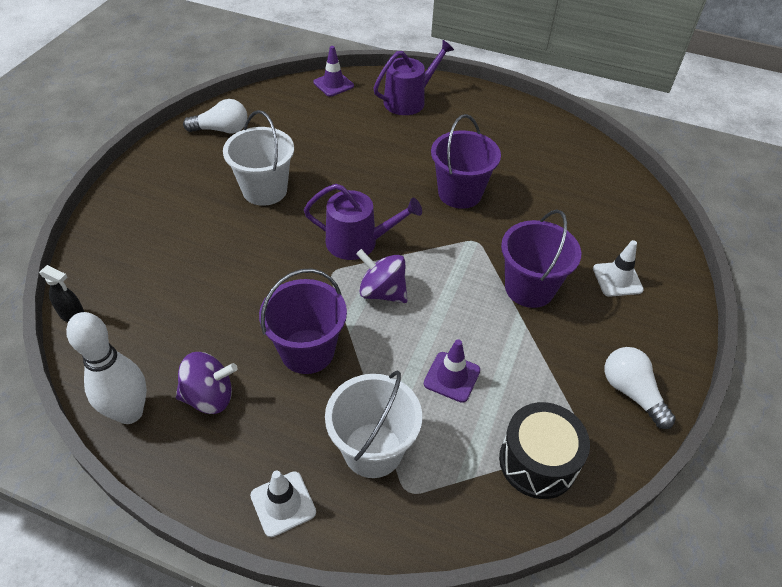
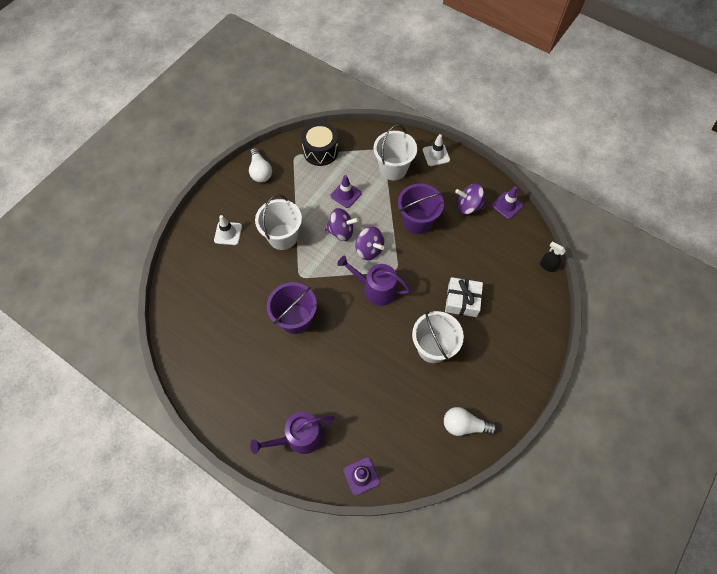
camera: 165 degrees left, 15 degrees up
white bowling pin [66,312,147,424] -> purple traffic cone [492,186,523,219]
purple bucket [501,210,581,308] -> white bucket [255,195,302,250]
none -> purple spinning top [325,208,359,241]
none -> white gift [445,277,483,317]

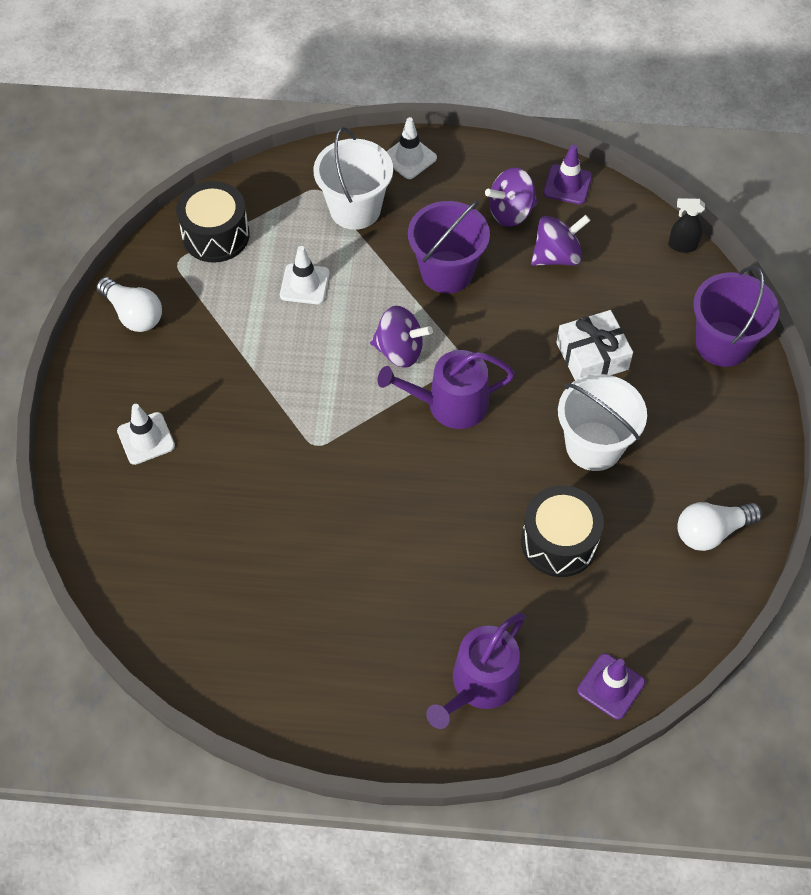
camera: 30 degrees left, 5 degrees down
white bucket [255,195,302,250] -> none
purple bucket [267,282,317,334] -> purple bucket moved to [693,265,779,367]
purple spinning top [325,208,359,241] -> purple spinning top moved to [531,215,591,266]
purple traffic cone [331,175,362,208] -> white traffic cone [280,246,330,304]
none -> black drum [521,485,604,577]

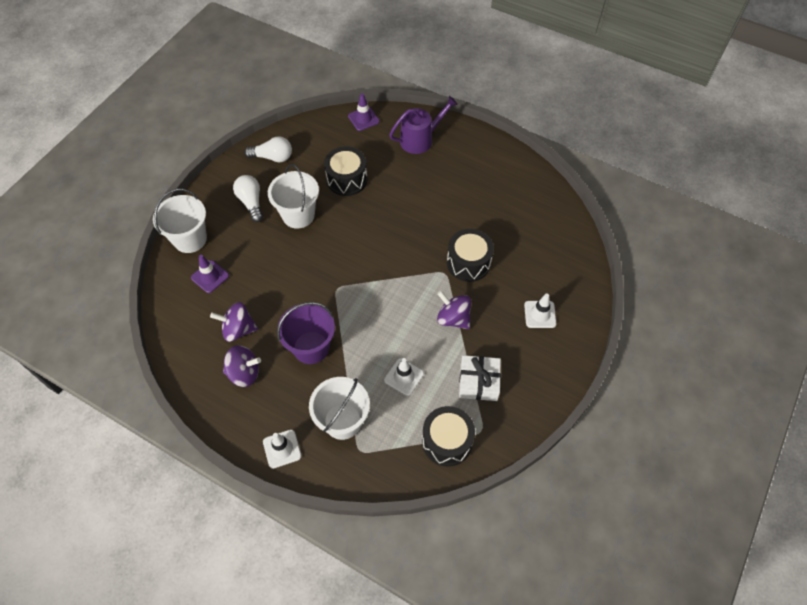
camera: 155 degrees left, 0 degrees up
white light bulb [96,277,162,332] -> white light bulb moved to [233,175,263,222]
purple spinning top [370,306,433,368] -> purple spinning top moved to [437,291,471,329]
purple watering can [378,350,515,429] -> none
purple traffic cone [543,145,592,205] -> purple traffic cone moved to [191,255,229,293]
white gift [556,310,633,380] -> white gift moved to [459,355,501,401]
black spray bottle [668,198,705,253] -> none
purple bucket [693,265,779,367] -> white bucket [153,189,207,253]
none -> black drum [447,229,494,282]

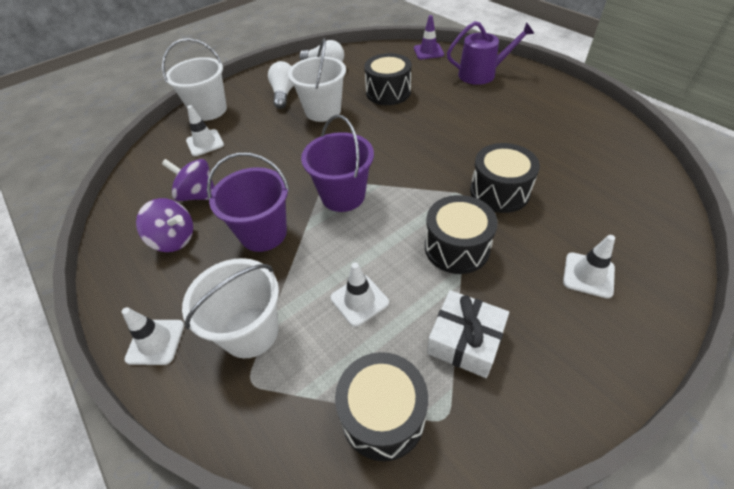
camera: 25 degrees right, 10 degrees down
purple traffic cone [191,255,229,293] -> white traffic cone [186,105,224,156]
purple spinning top [437,291,471,329] -> black drum [425,195,498,274]
none -> purple bucket [301,115,374,212]

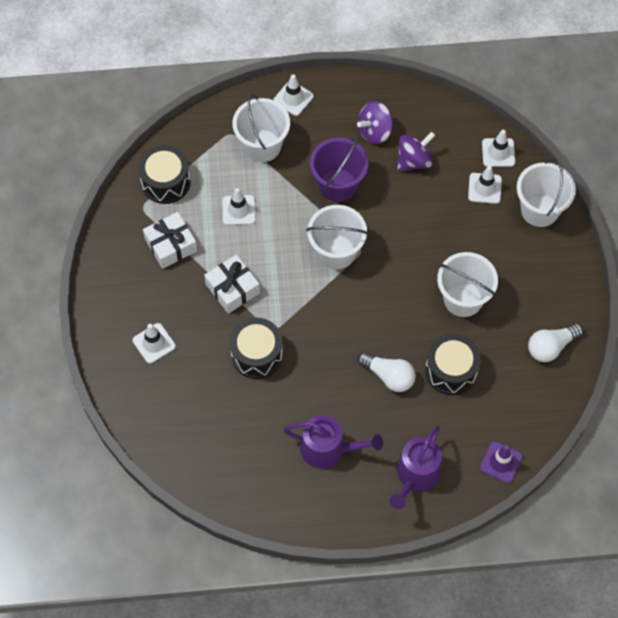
camera: 120 degrees right, 15 degrees up
white light bulb [268,61,294,109] -> white light bulb moved to [358,352,416,392]
purple bucket [301,115,374,212] -> white bucket [306,205,368,269]
black drum [425,195,498,274] -> white gift [204,255,260,314]
none -> purple watering can [283,415,383,469]
none -> white traffic cone [482,130,515,167]

